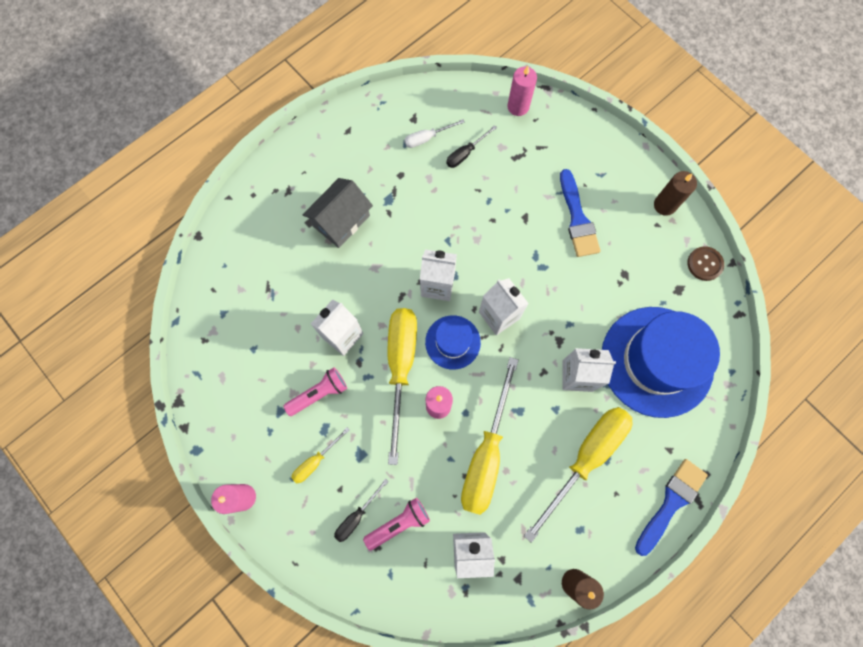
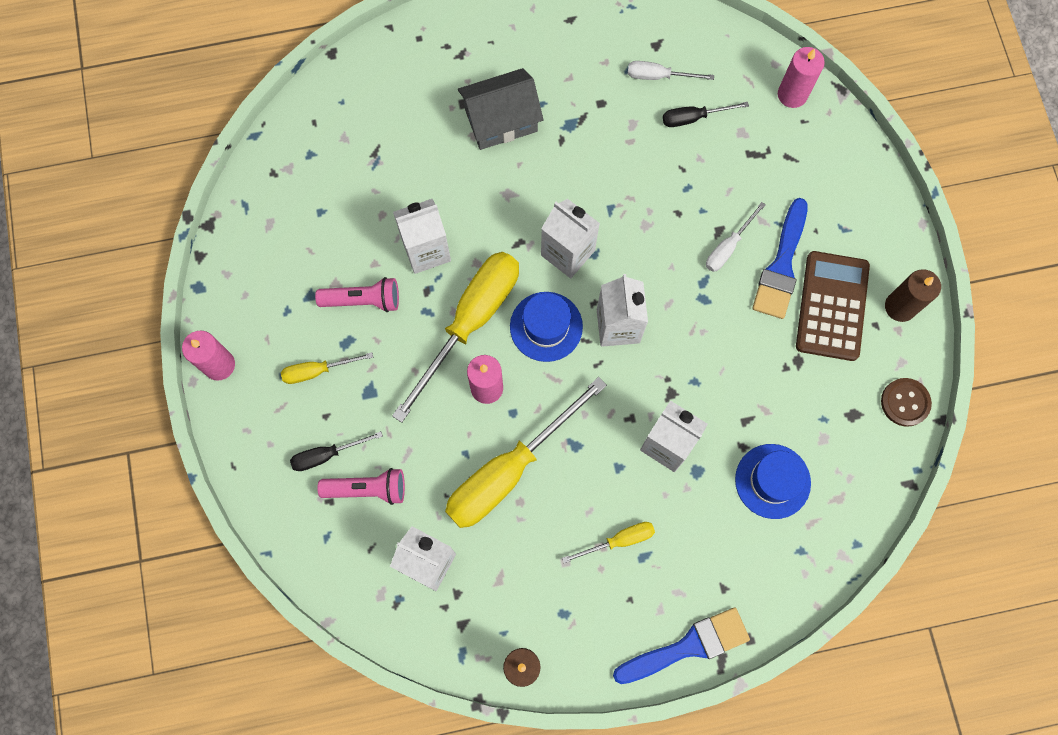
camera: 30 degrees right, 0 degrees up
yellow screwdriver [524,407,633,543] -> yellow screwdriver [562,522,655,563], size x0.46
blue hat [602,307,720,418] -> blue hat [735,444,811,519], size x0.50
none -> white screwdriver [706,202,766,272]
none -> brown calculator [796,251,870,361]

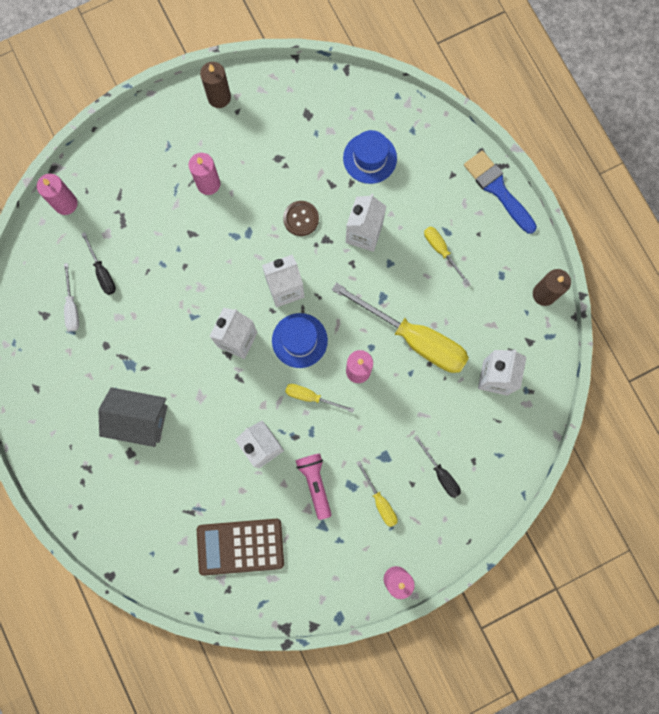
camera: 105 degrees left, 5 degrees up
pink flashlight [317,468,405,505] -> none
yellow screwdriver [392,252,519,423] -> yellow screwdriver [285,384,354,413], size x0.46
grey house [458,68,543,150] -> grey house turned 45 degrees counterclockwise [98,387,168,447]
white screwdriver [706,202,766,272] -> none
blue brush [752,198,808,319] -> pink candle [189,153,220,195]
brown calculator [796,251,870,361] -> brown calculator moved to [197,519,284,576]
brown button [881,378,932,427] -> brown button moved to [283,201,319,236]

